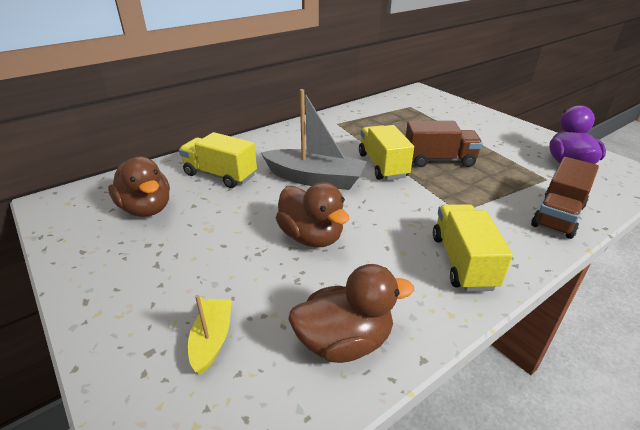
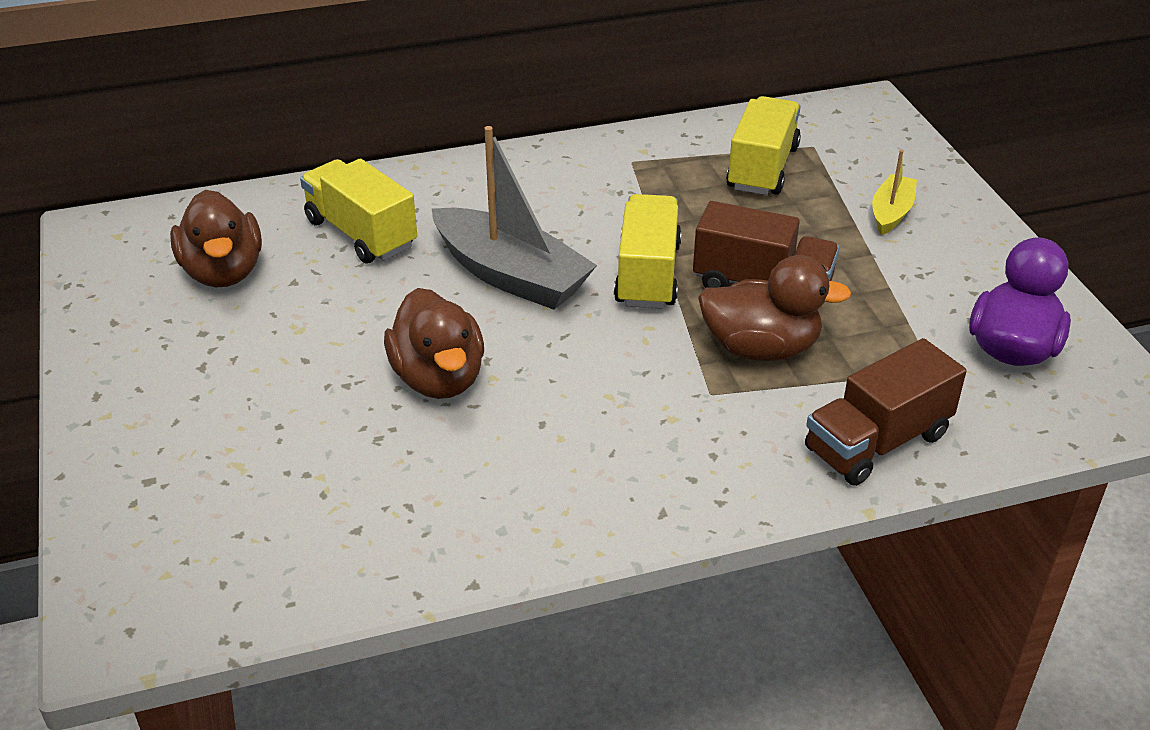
camera: 20 degrees right, 5 degrees up
yellow boat [188,295,232,374] -> yellow boat moved to [872,150,917,235]
brown duck [288,264,414,363] -> brown duck moved to [698,255,852,361]
yellow truck [433,204,513,292] -> yellow truck moved to [726,96,801,195]

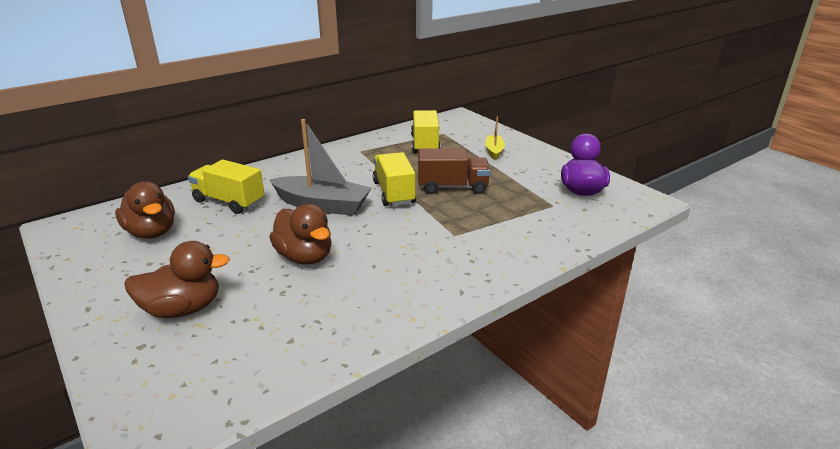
camera: 20 degrees left, 10 degrees down
brown duck [698,255,852,361] -> brown duck moved to [124,241,230,318]
brown truck [805,338,966,486] -> none

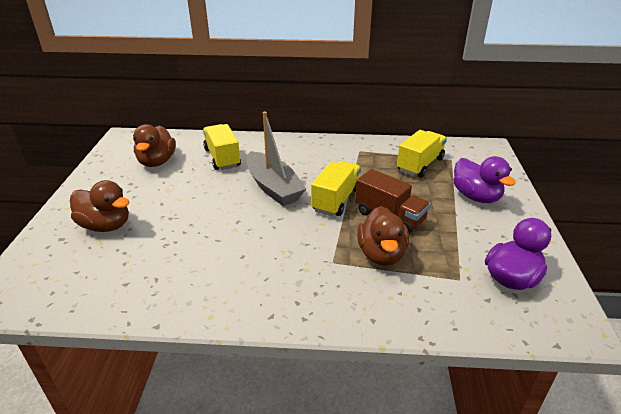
camera: 40 degrees right, 5 degrees up
brown duck [269,204,332,264] -> brown duck moved to [357,206,409,266]
yellow boat [485,116,505,160] -> purple duck [453,156,515,203]

